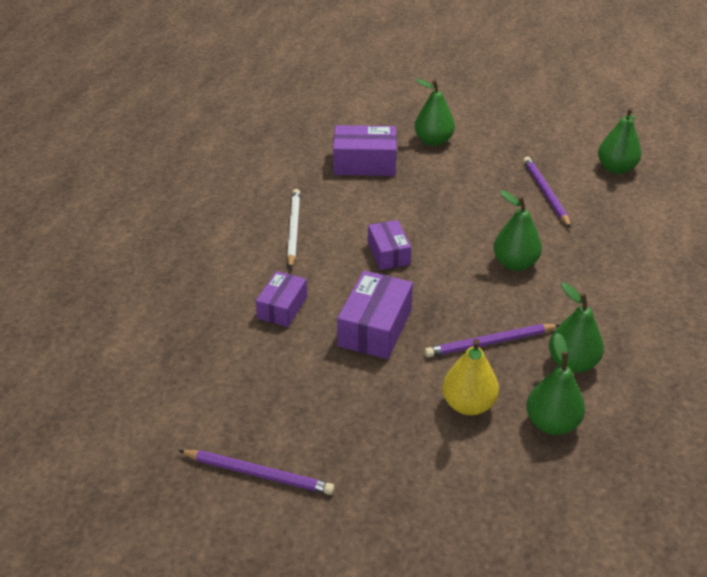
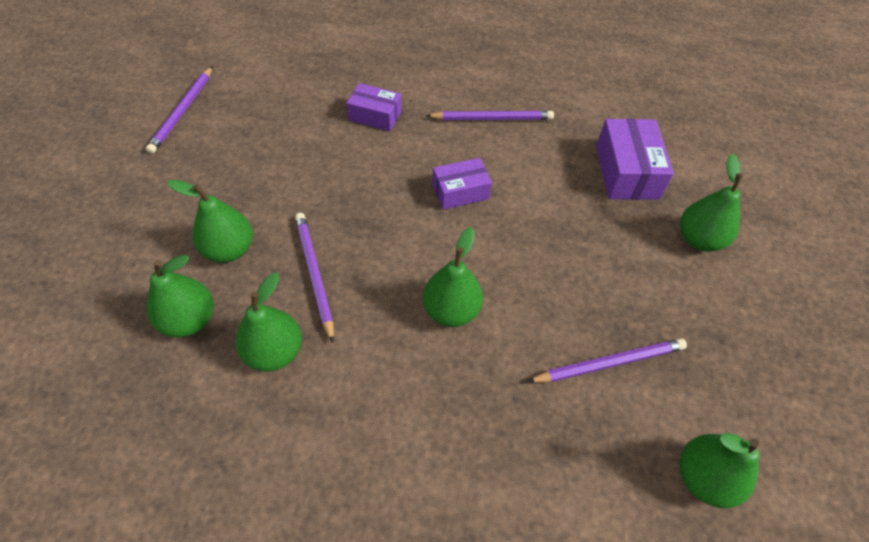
camera: 85 degrees right, 15 degrees up
white pencil [287,189,300,269] -> purple pencil [426,111,554,120]
purple box [337,271,413,359] -> none
yellow pear [442,339,499,415] -> green pear [167,180,253,263]

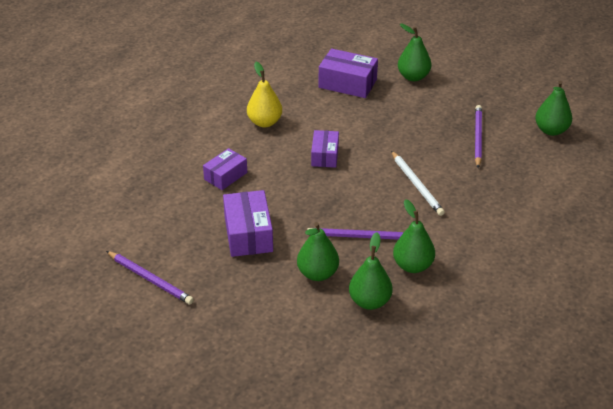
camera: 65 degrees left, 15 degrees down
green pear [423,227,483,327] -> white pencil [391,151,445,216]
purple pencil [426,111,554,120] -> yellow pear [247,62,282,127]
none -> purple box [223,190,273,257]

